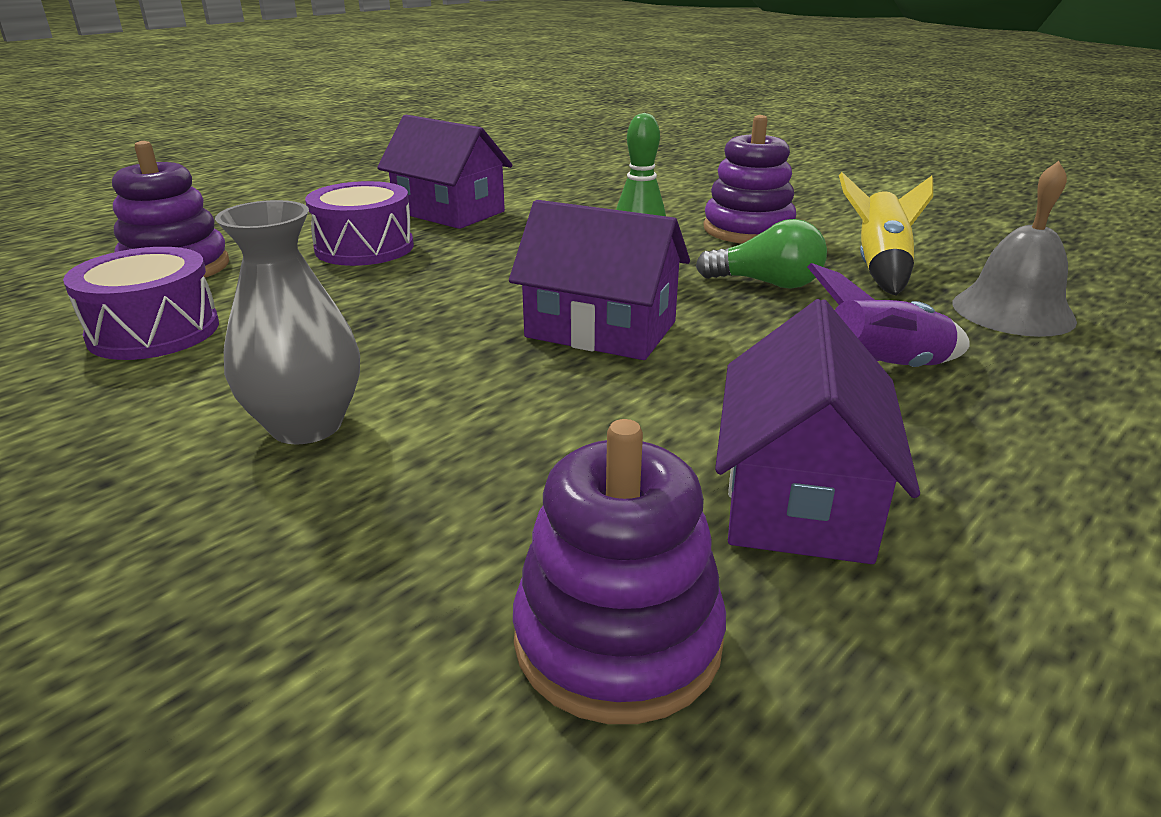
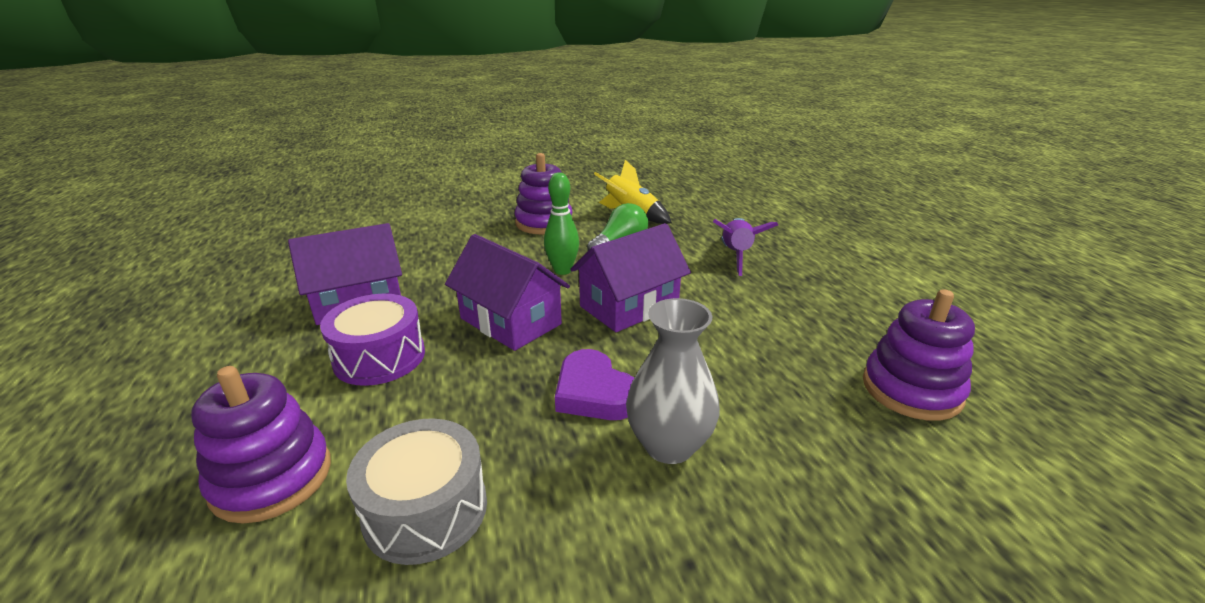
camera: 60 degrees left, 0 degrees up
purple drum [63,247,219,360] -> grey drum [346,418,487,565]
purple house [715,299,920,564] -> purple house moved to [445,234,570,351]
grey bell [952,161,1077,337] -> none
none -> purple heart [555,349,634,420]

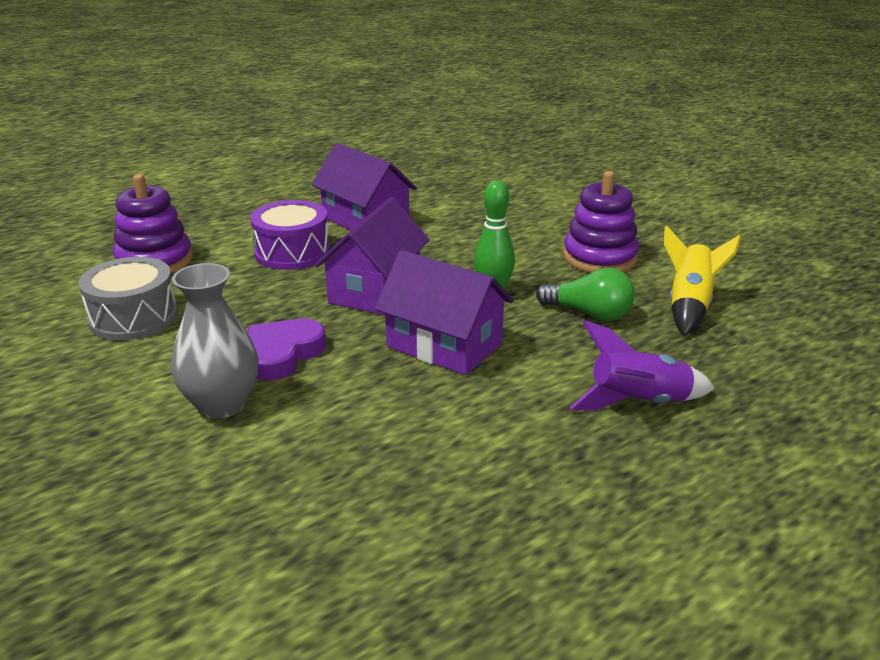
camera: 70 degrees right, 0 degrees up
purple stacking toy [863,289,975,421] -> none

